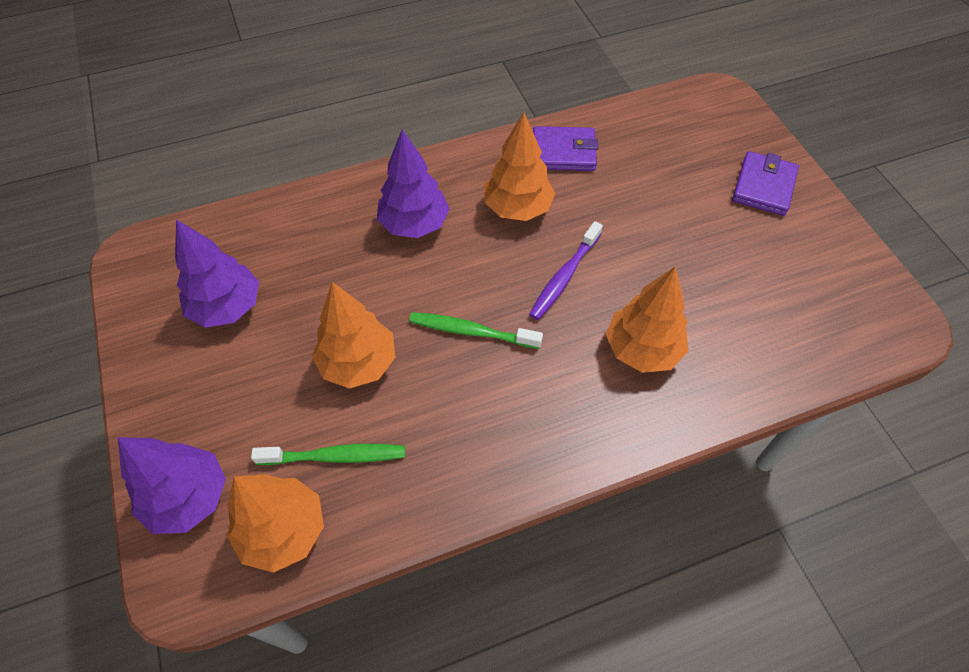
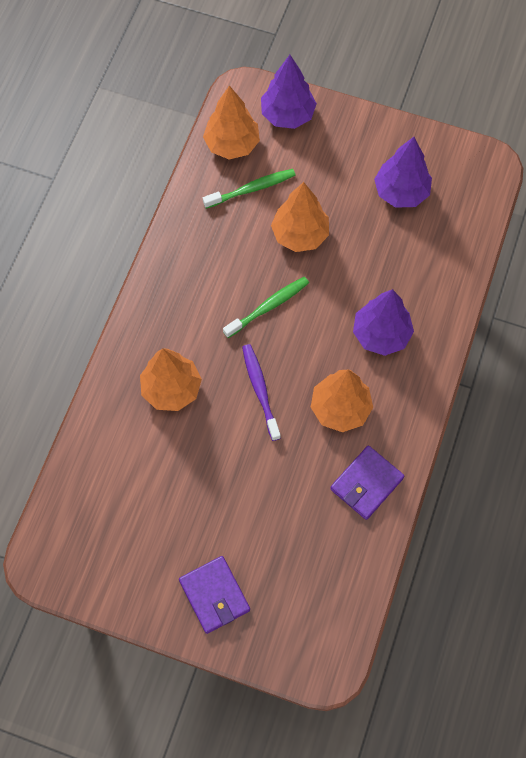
camera: 130 degrees right, 10 degrees up
green toothbrush [251,444,405,465] -> green toothbrush turned 150 degrees counterclockwise [203,169,296,209]

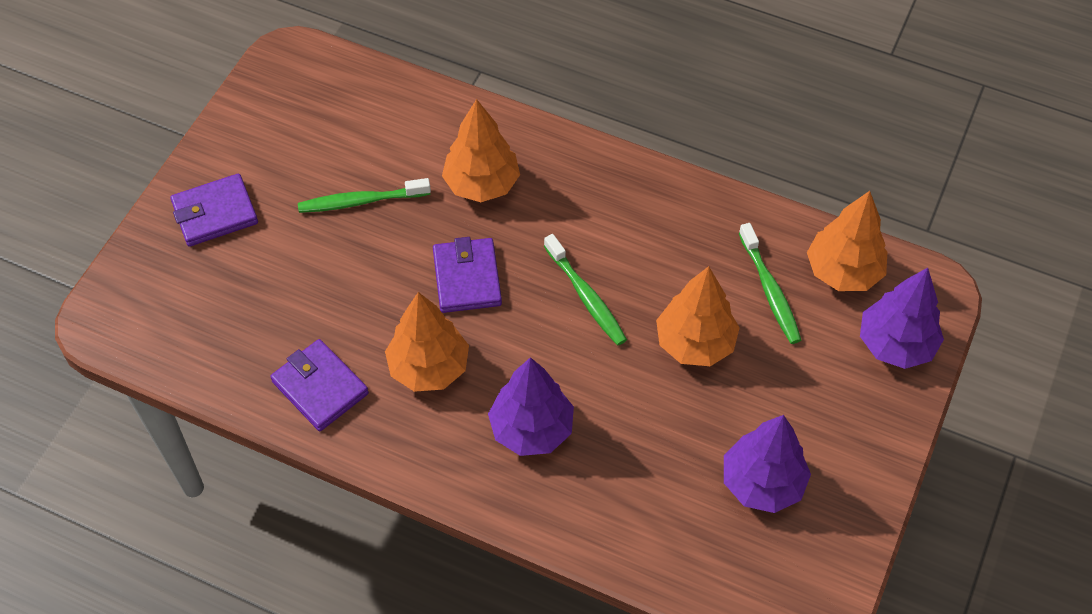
camera: 95 degrees right, 10 degrees down
purple toothbrush [242,344,281,441] -> purple wallet [433,237,502,313]
none -> green toothbrush [298,178,431,213]

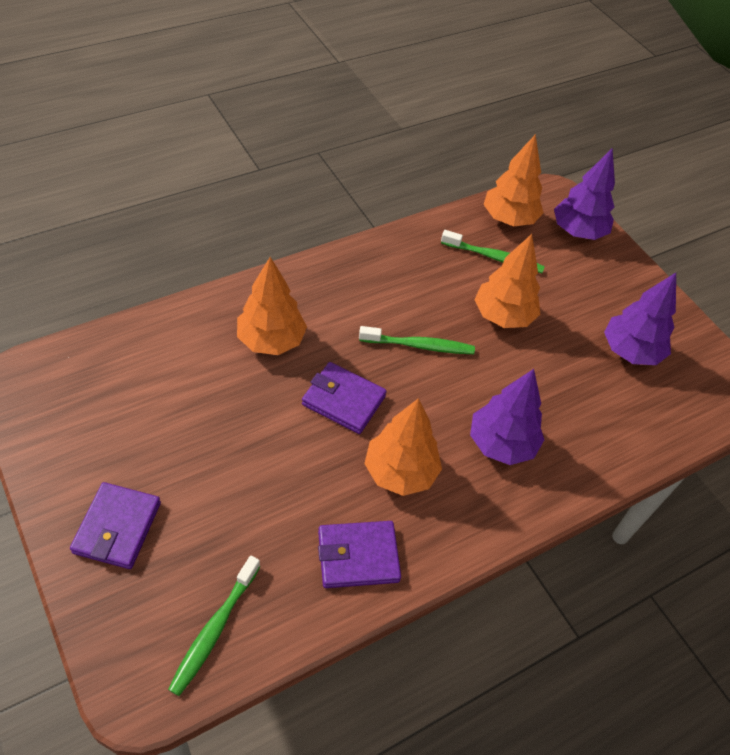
camera: 60 degrees left, 5 degrees down
green toothbrush [298,178,431,213] -> green toothbrush moved to [168,556,261,696]

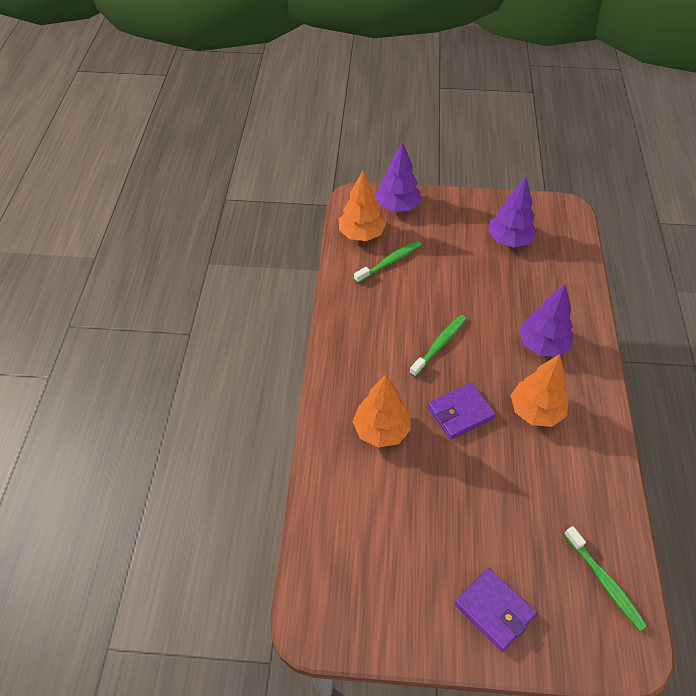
camera: 50 degrees left, 0 degrees up
purple wallet [318,521,401,588] -> none
orange tree [475,234,540,328] -> none

